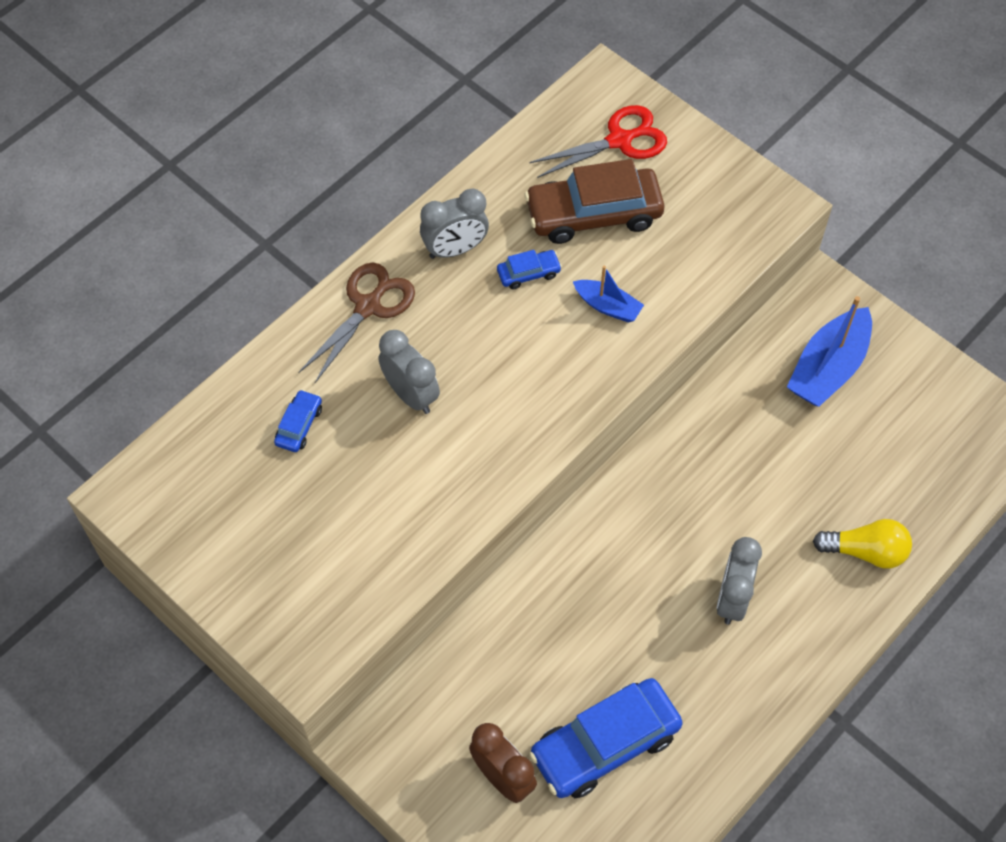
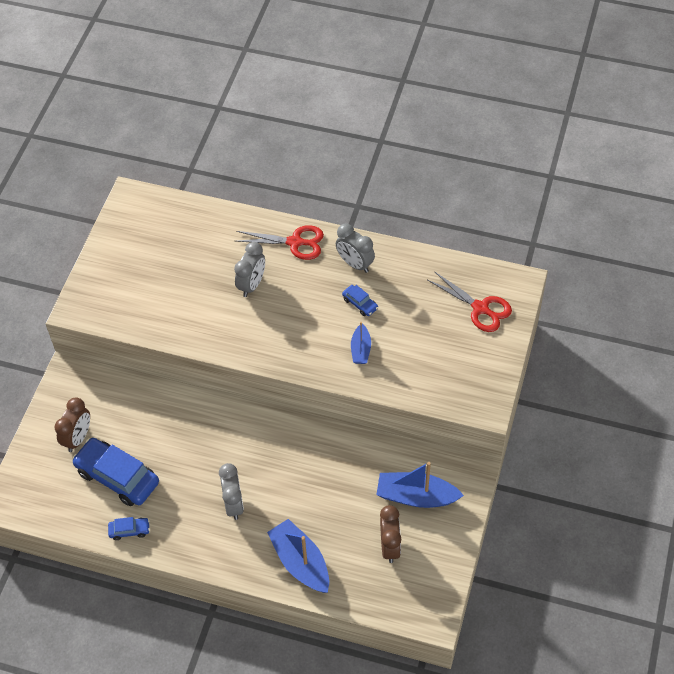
camera: 65 degrees right, 5 degrees down
blue car [274,390,322,452] -> blue car moved to [108,517,150,540]
brown scissors [298,262,415,383] -> red scissors [236,225,324,260]
brown car [525,159,665,244] -> none
grey clock [716,537,762,625] -> grey clock turned 90 degrees clockwise [219,463,244,520]
yellow light bulb [813,519,912,569] -> blue boat [267,519,329,593]
none -> brown clock [380,505,401,563]

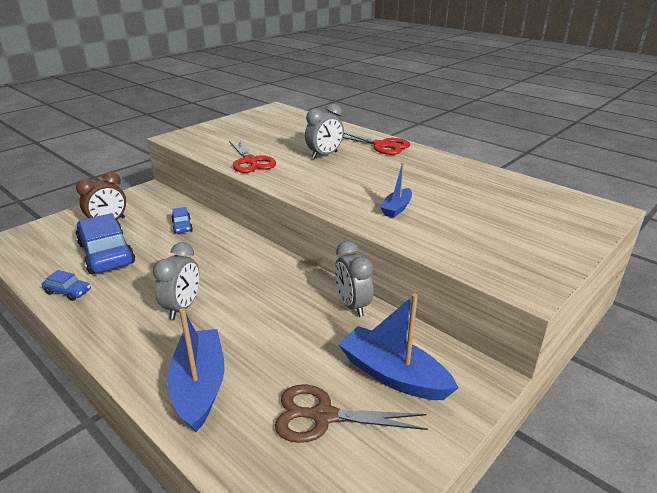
camera: 25 degrees right, 25 degrees down
grey clock [336,224,375,273] -> grey clock moved to [335,241,373,317]
blue car [342,285,378,316] -> blue car moved to [171,207,193,234]
brown clock [380,505,401,563] -> brown scissors [275,385,428,443]
red scissors [428,271,512,332] -> red scissors moved to [229,138,276,173]

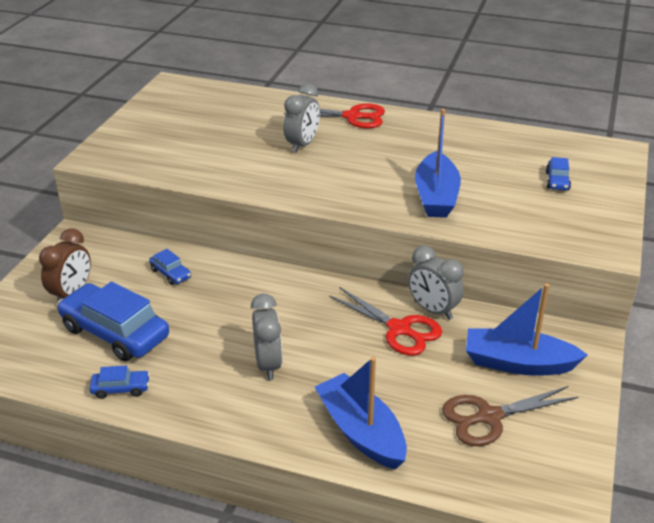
camera: 25 degrees left, 5 degrees up
red scissors [229,138,276,173] -> red scissors moved to [329,287,442,356]
blue boat [380,162,412,218] -> blue boat [415,109,461,218], size x1.77
none -> blue car [546,157,571,190]

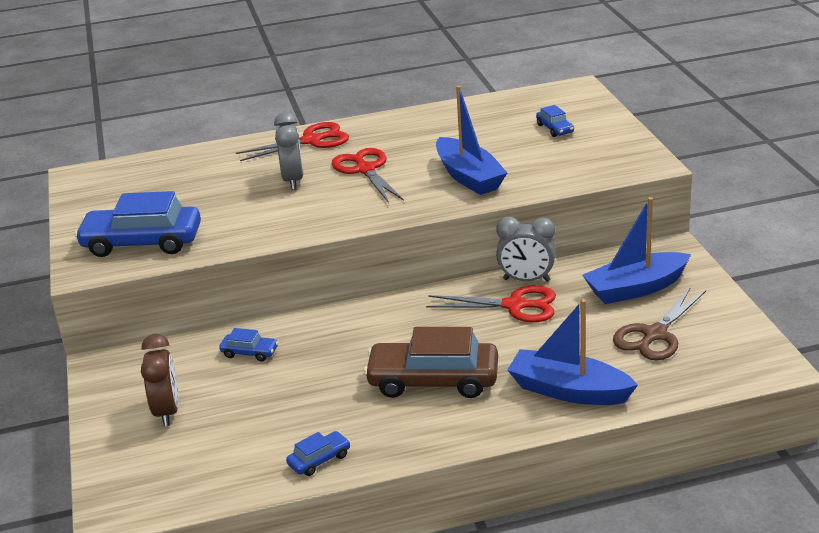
camera: 30 degrees left, 5 degrees down
blue car [57,282,169,361] -> blue car moved to [75,191,201,257]
grey clock [251,293,282,380] -> brown car [364,327,498,398]
none -> red scissors [332,148,404,203]

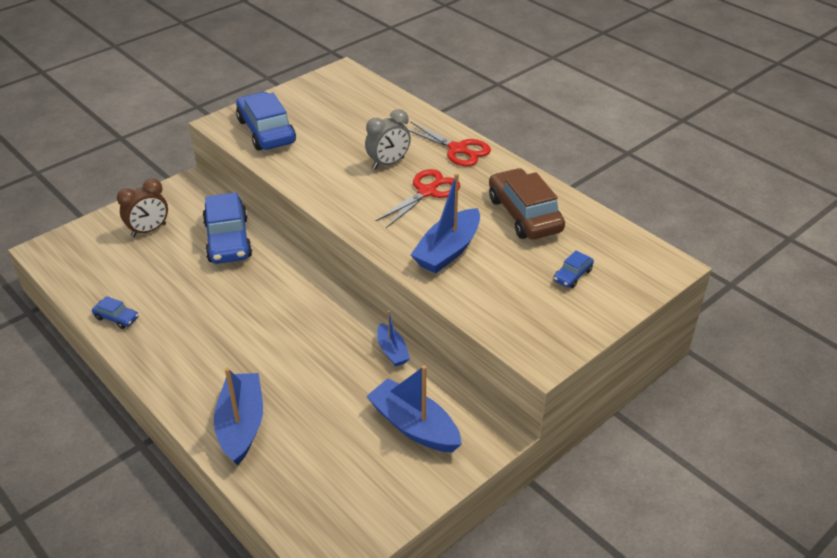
camera: 60 degrees right, 10 degrees up
blue car [219,328,278,361] -> blue car [202,193,252,264], size x2.19
brown car [364,327,498,398] -> brown car moved to [489,168,565,239]
red scissors [426,285,556,322] -> none
grey clock [496,216,556,282] -> blue boat [377,310,410,367]
brown scissors [613,287,706,360] -> none

